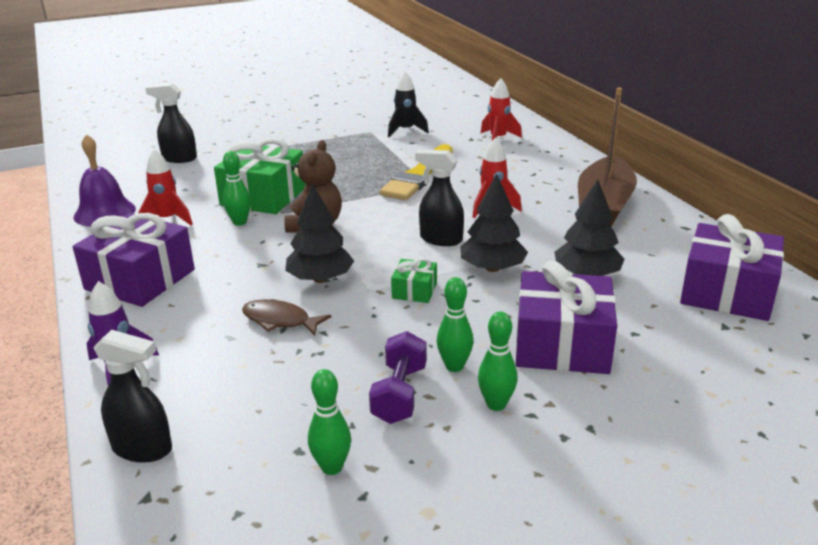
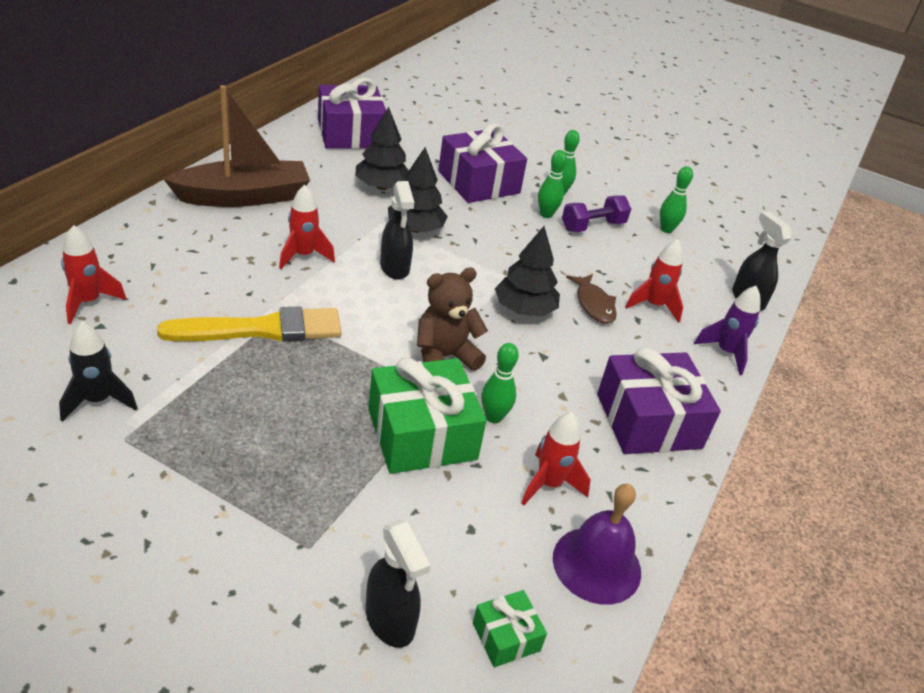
camera: 135 degrees left, 10 degrees up
green gift [391,258,437,303] -> green gift moved to [473,590,547,667]
none -> red rocket [625,239,683,323]

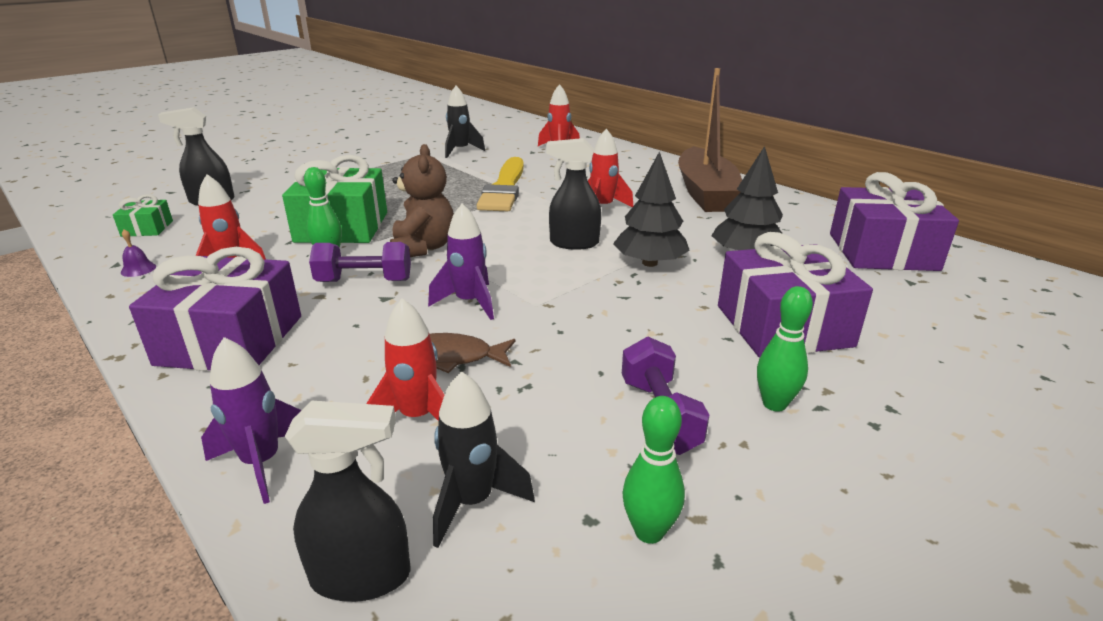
camera: 115 degrees right, 10 degrees down
black tree [495,226,560,316] -> purple rocket [428,203,494,320]
green bowling pin [538,150,567,218] -> none
purple bell [553,484,641,605] -> purple bell [121,229,156,277], size x0.41
none -> purple dumbbell [309,242,411,282]
none -> black rocket [433,371,535,548]

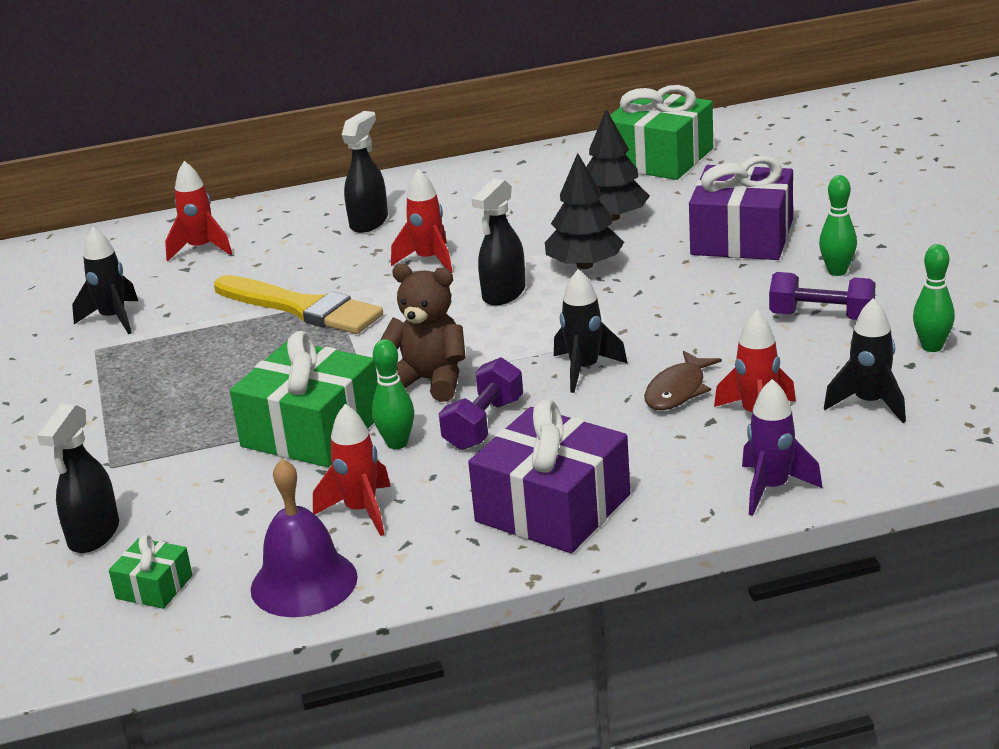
camera: 60 degrees left, 0 degrees up
purple bell [121,229,156,277] -> purple bell [251,459,358,617], size x2.46
black spray bottle [285,400,411,602] -> black spray bottle moved to [342,111,388,233]
purple rocket [428,203,494,320] -> black rocket [554,269,628,393]
brown boat [678,68,742,212] -> none
purple gift [830,172,959,271] -> green gift [610,85,713,180]

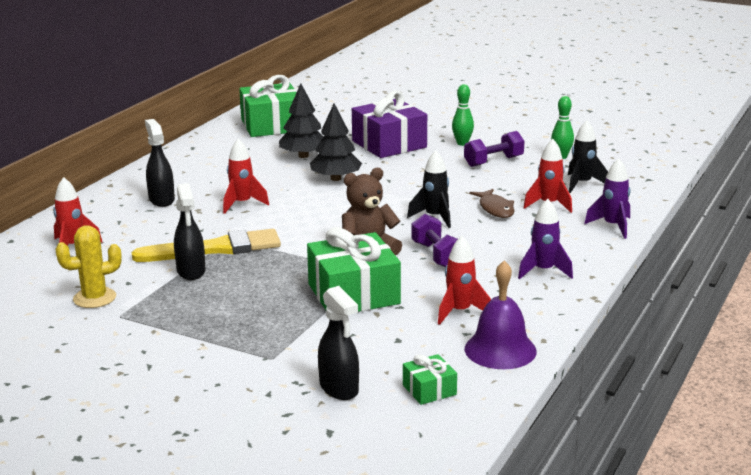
camera: 50 degrees left, 5 degrees down
black rocket [72,227,138,334] -> yellow cactus [55,225,122,308]
green bowling pin [372,339,414,449] -> none
purple gift [468,399,630,553] -> purple rocket [518,199,573,279]
black spray bottle [472,178,526,306] -> black spray bottle moved to [174,183,206,280]

